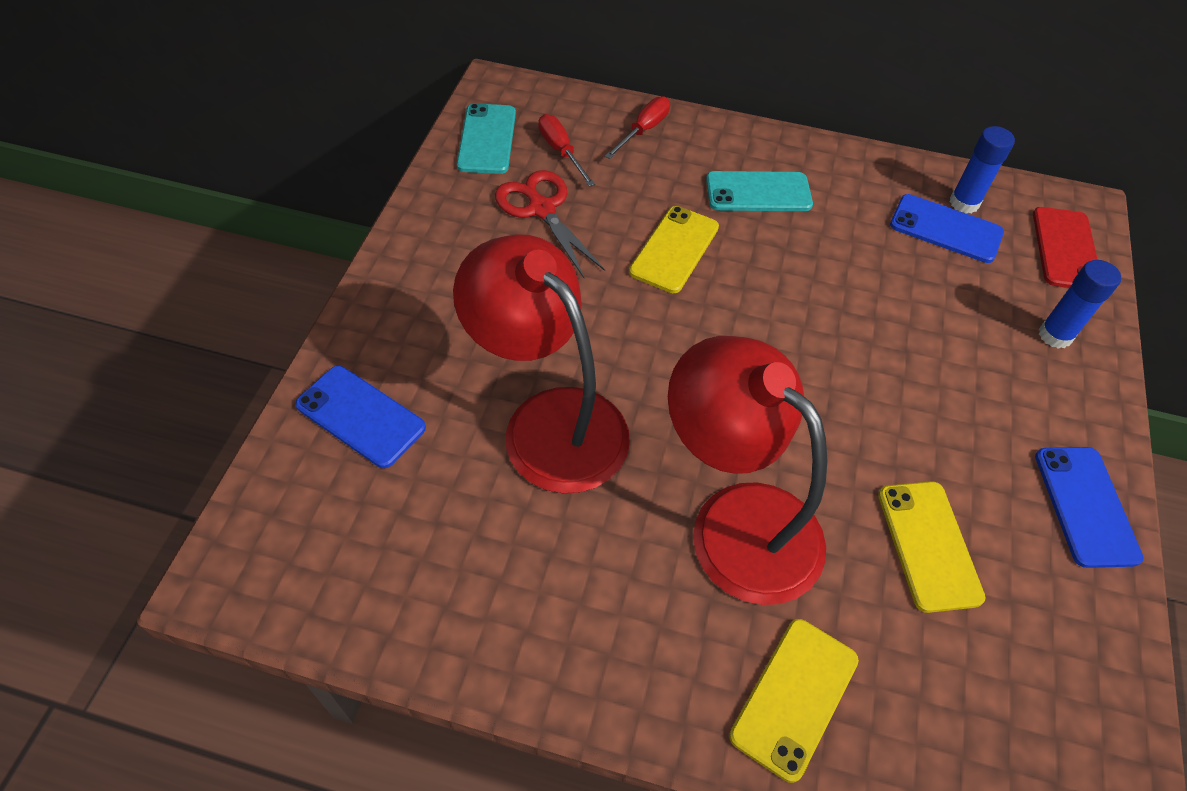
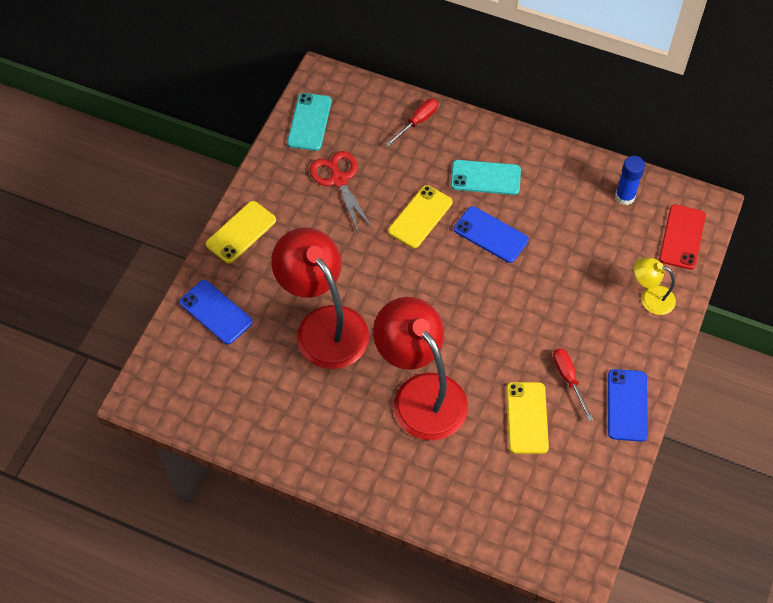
camera: 10 degrees right, 5 degrees up
red screwdriver [538,114,595,187] -> red screwdriver moved to [553,348,593,421]
yellow phone [729,619,859,783] -> yellow phone moved to [206,201,276,264]
blue phone [890,194,1004,263] -> blue phone moved to [454,206,529,263]
blue glue stick [1039,260,1121,349] -> yellow lamp [634,258,676,315]

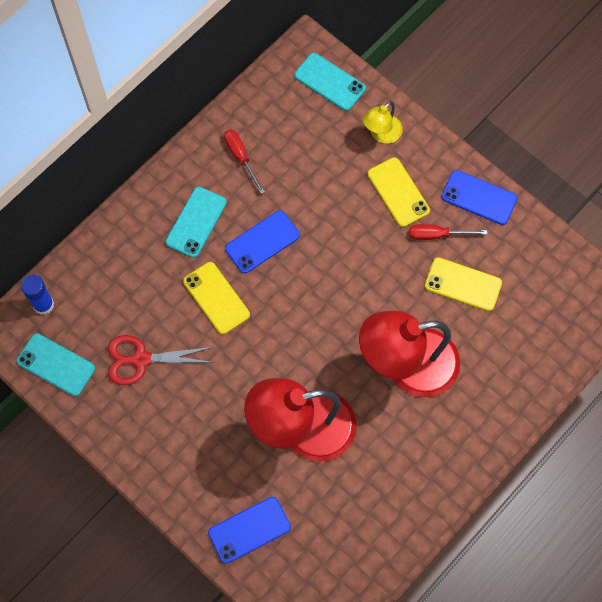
camera: 70 degrees left, 10 degrees up
yellow phone [206,201,276,264] -> yellow phone moved to [367,157,430,227]
red screwdriver [386,99,438,146] -> red screwdriver moved to [224,129,265,193]
blue glue stick [615,156,645,205] -> blue glue stick moved to [21,275,54,315]
red phone [659,204,706,270] -> turquoise phone [294,53,366,111]

